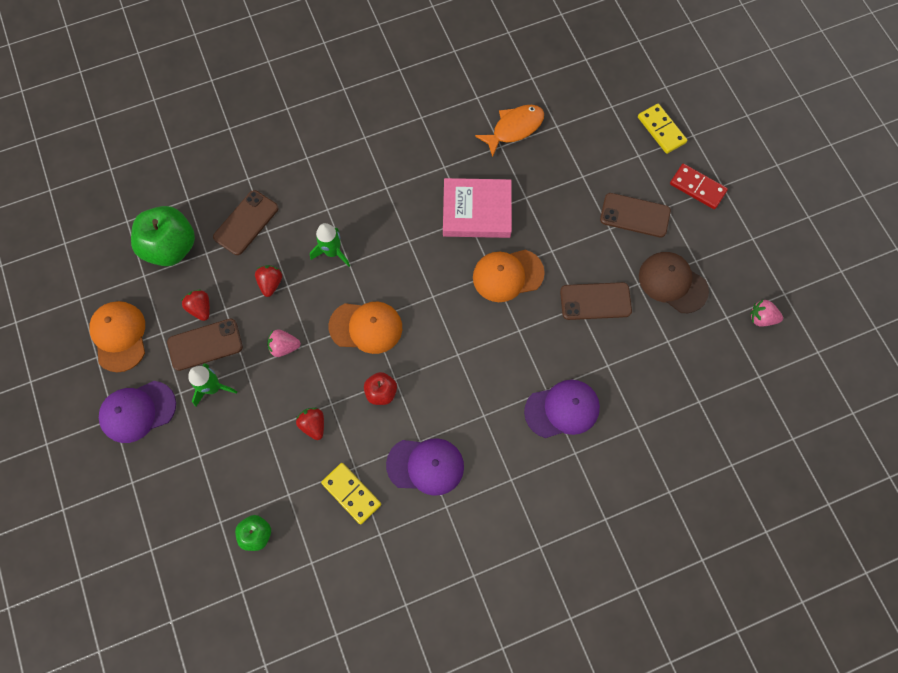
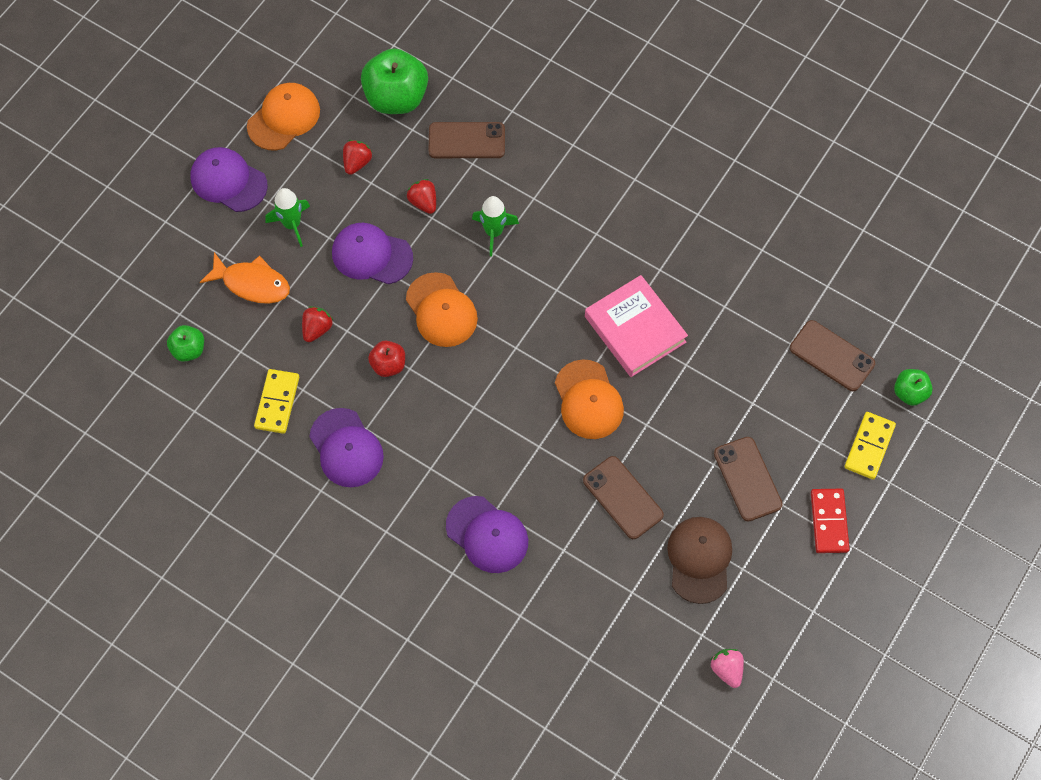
camera: 55 degrees right, 5 degrees down
brown phone [167,319,243,371] -> brown phone moved to [790,320,875,391]
red strawberry [255,265,282,297] -> red strawberry turned 90 degrees counterclockwise [407,179,436,214]
pink strawberry [267,329,301,357] -> purple cap [332,223,413,284]
orange cap [473,250,545,302] -> orange cap turned 150 degrees counterclockwise [555,360,624,439]
orange fish [475,105,544,157] -> orange fish moved to [200,252,290,304]
none -> green apple [894,369,933,406]

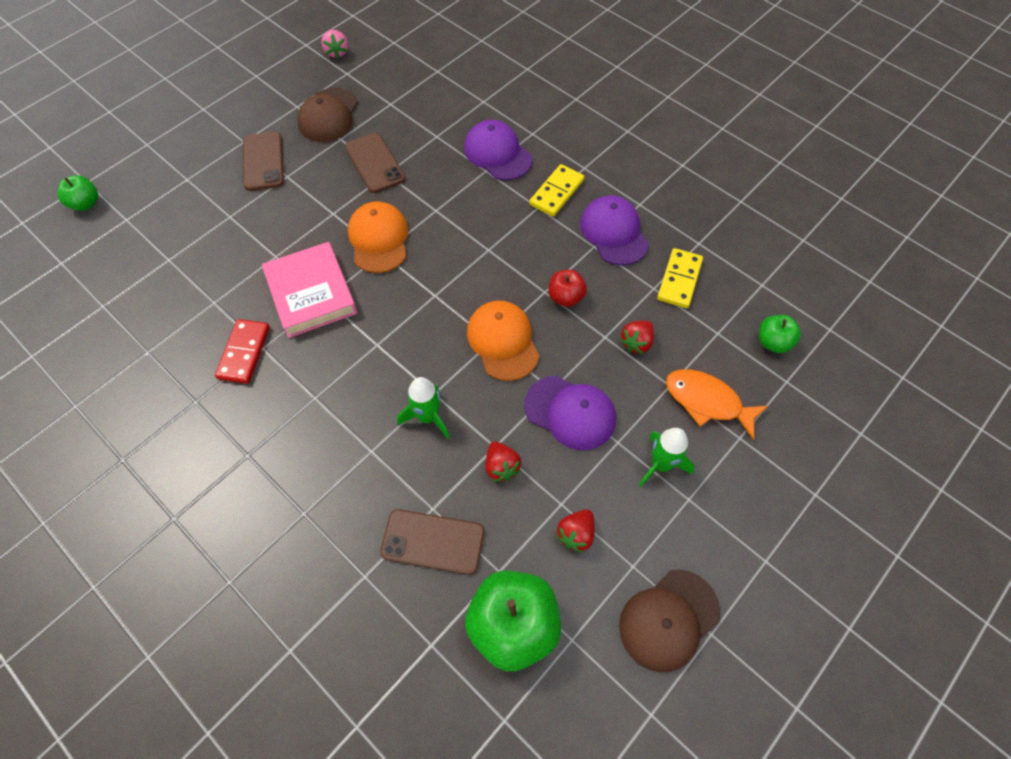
camera: 170 degrees left, 5 degrees down
purple cap [190,147,268,212] -> none
orange cap [247,83,320,150] -> brown cap [619,569,720,672]
brown phone [790,320,875,391] -> none
red domino [811,489,850,553] -> red domino moved to [215,319,270,384]
yellow domino [844,412,896,480] -> yellow domino moved to [529,164,584,217]

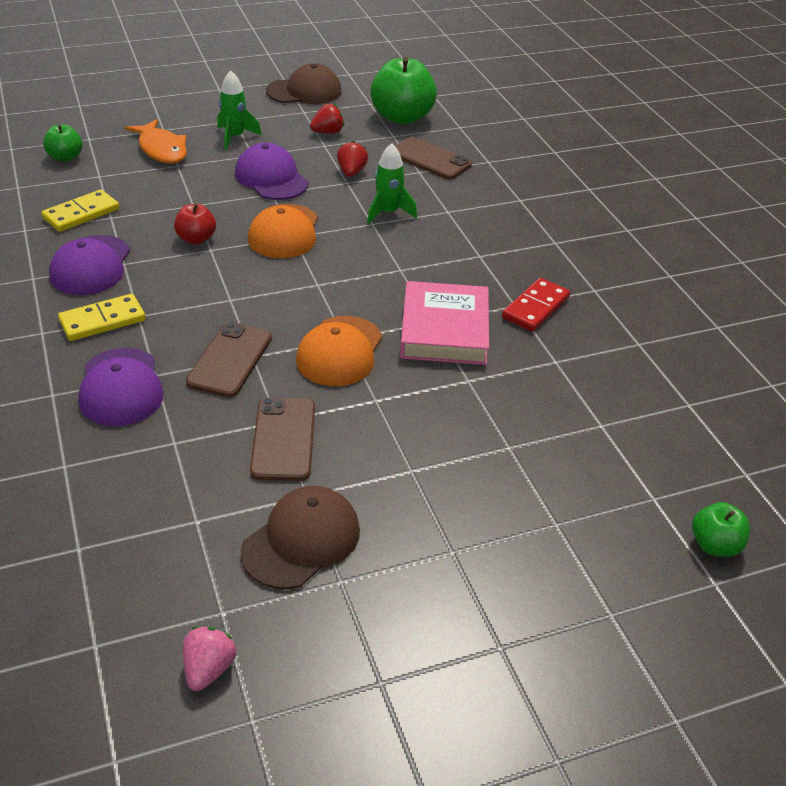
camera: 155 degrees left, 20 degrees down
brown phone [243,132,284,191] -> brown phone moved to [186,322,272,397]
red strawberry [620,320,654,354] -> none

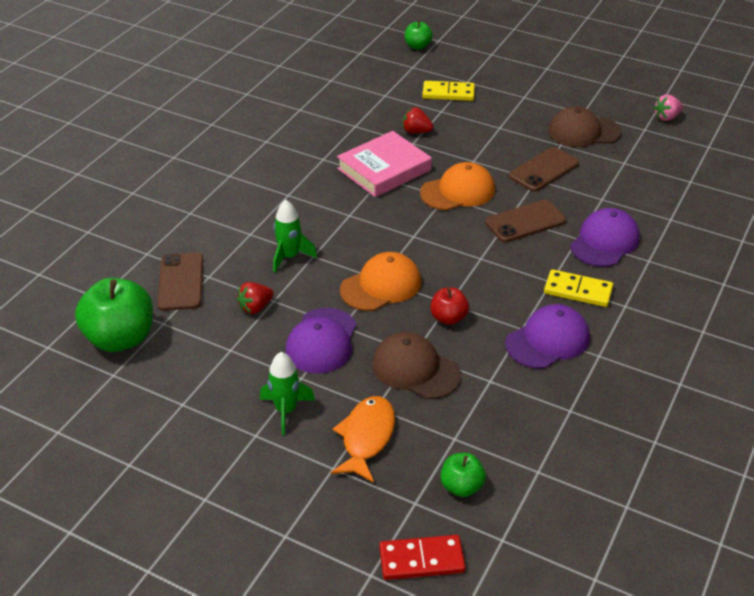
camera: 130 degrees left, 0 degrees up
yellow domino [41,189,119,232] -> yellow domino moved to [422,81,475,101]
brown cap [266,64,342,104] -> brown cap moved to [372,332,461,399]
red strawberry [310,104,344,133] -> red strawberry moved to [403,107,433,133]
red domino [502,278,570,332] -> red domino moved to [379,535,466,580]

